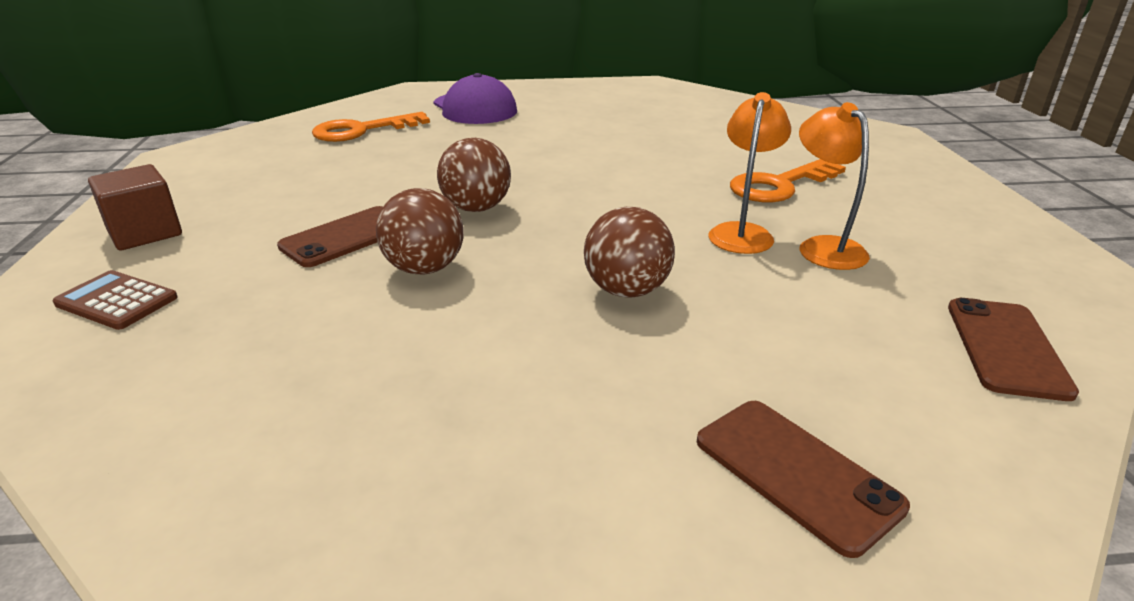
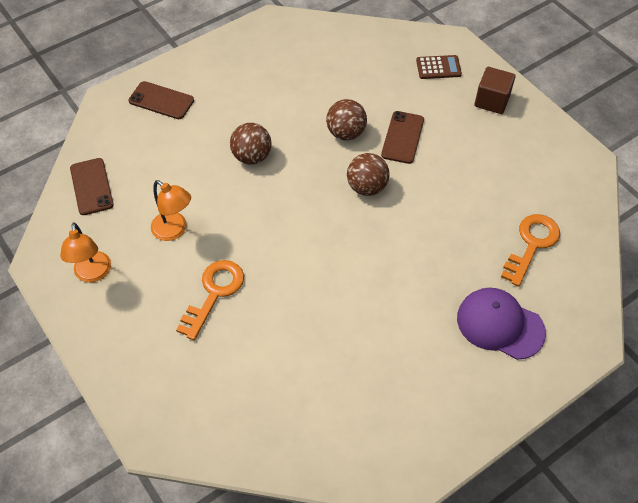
camera: 150 degrees right, 25 degrees up
orange lamp [708,92,791,254] -> orange lamp moved to [60,222,111,282]

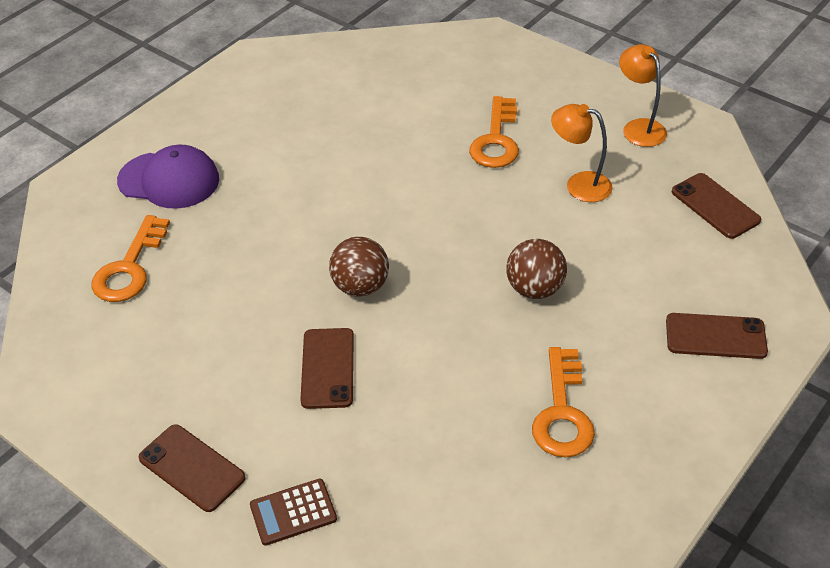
camera: 165 degrees right, 10 degrees down
brown ball [326,99,367,140] -> none
brown cube [474,67,516,114] -> brown phone [139,424,246,512]
none -> orange key [532,347,595,458]

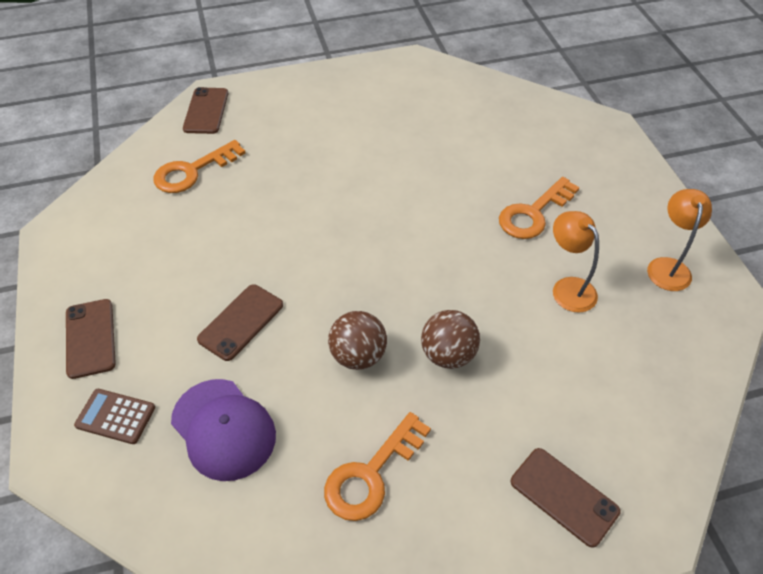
camera: 35 degrees right, 5 degrees up
purple cap [117,145,219,209] -> purple cap moved to [171,379,276,481]
brown ball [329,237,389,297] -> brown ball moved to [328,311,387,370]
brown phone [672,173,761,239] -> brown phone moved to [183,87,228,134]

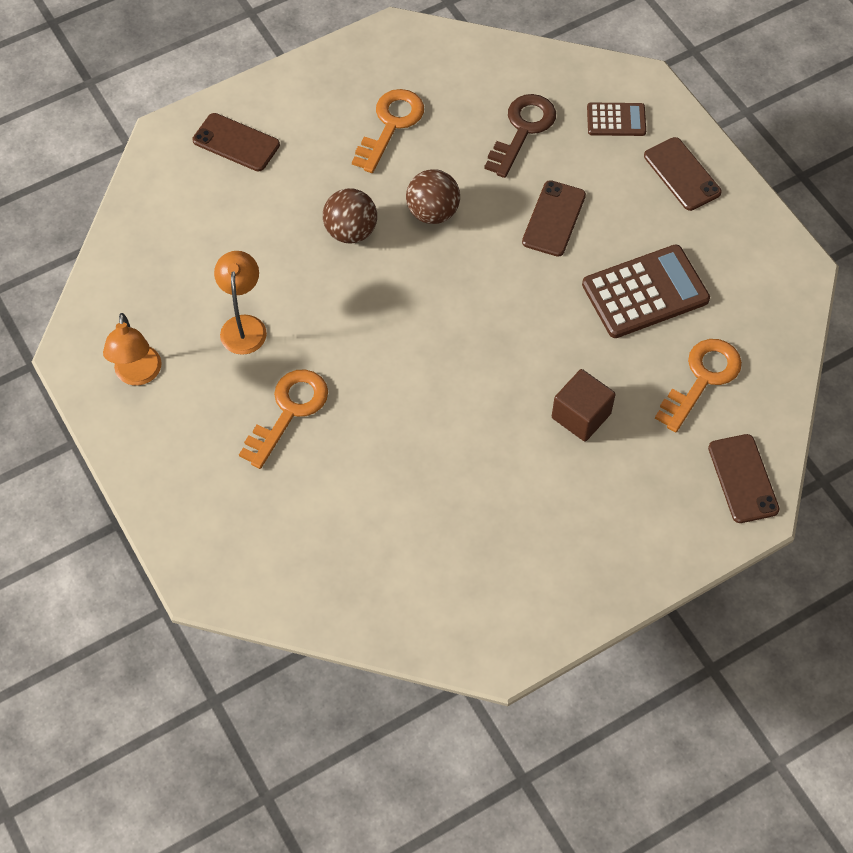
camera: 165 degrees right, 10 degrees up
purple cap [171,379,276,481] -> brown key [484,94,556,178]
orange lamp [553,211,599,313] -> orange lamp turned 135 degrees counterclockwise [214,251,267,355]
none -> brown cube [552,369,616,442]
none -> brown calculator [582,244,710,338]

